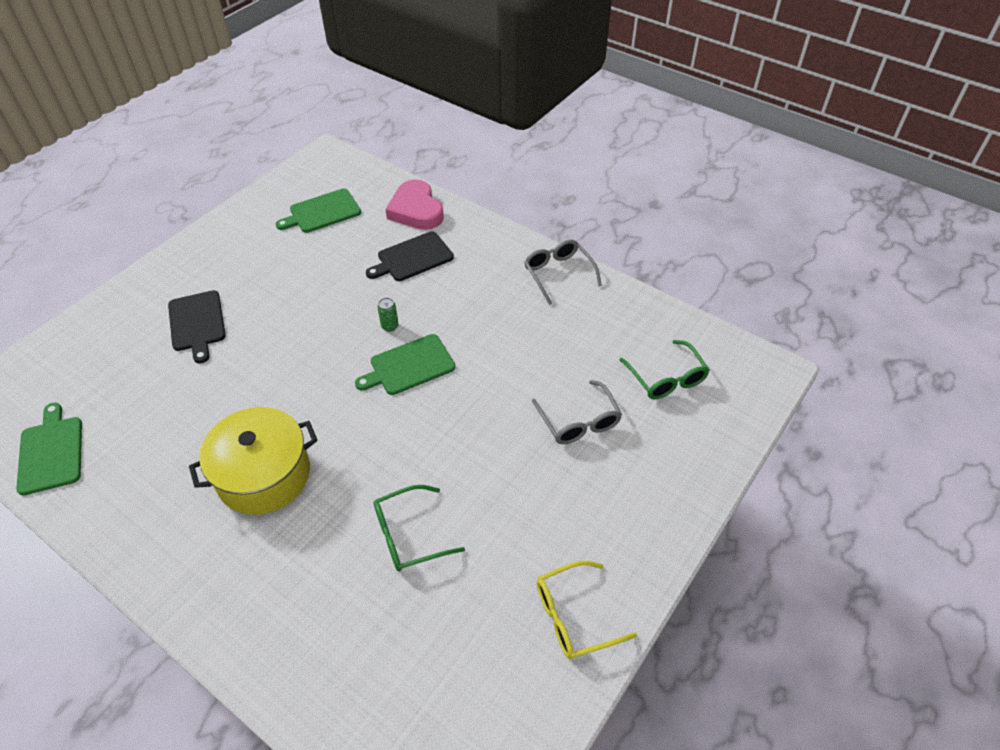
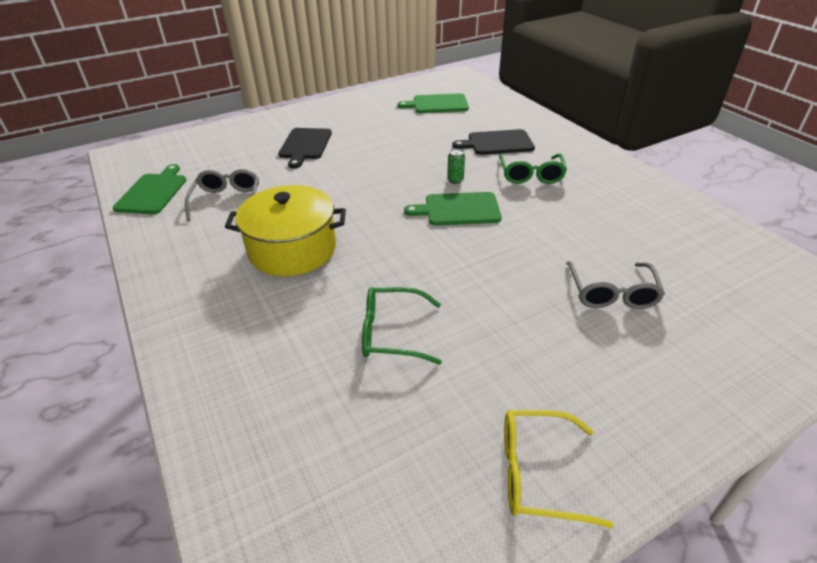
camera: 25 degrees right, 10 degrees down
pink heart [385,179,444,230] -> none
grey glasses [524,240,602,305] -> grey glasses moved to [185,169,259,221]
green glasses [620,340,710,399] -> green glasses moved to [499,154,567,184]

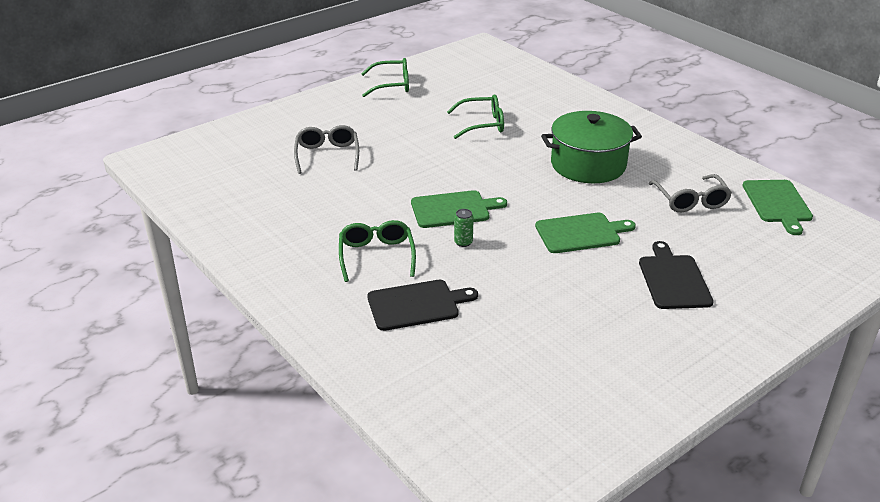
camera: 170 degrees right, 5 degrees down
yellow pot [225,185,346,276] -> green pot [541,111,642,183]
green cutting board [398,93,469,113] -> green cutting board moved to [535,213,636,253]
yellow glasses [504,410,614,528] -> green glasses [361,58,409,97]

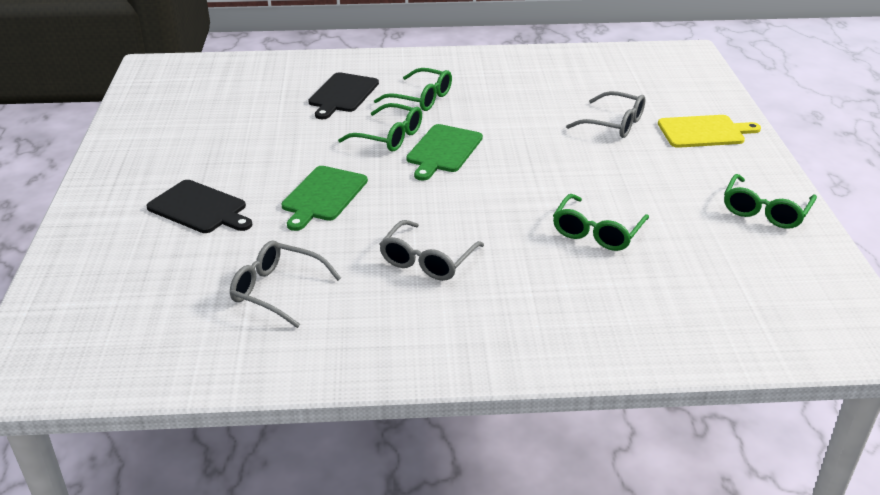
camera: 125 degrees right, 0 degrees up
green can [454,209,474,247] -> green glasses [338,103,422,152]
green pot [541,111,642,183] -> grey glasses [379,220,484,281]
green cutting board [743,180,813,235] -> none
none -> yellow cutting board [658,115,761,148]

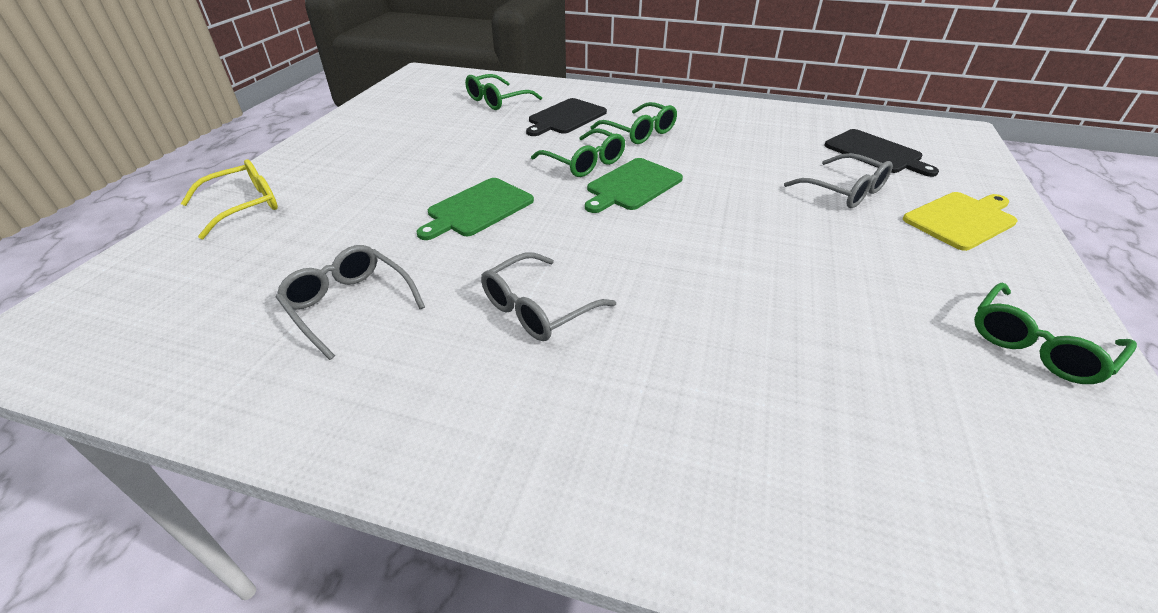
camera: 20 degrees right, 5 degrees up
black cutting board [146,180,252,233] -> black cutting board moved to [824,129,939,177]
green glasses [553,194,649,251] -> green glasses moved to [465,74,542,110]
yellow cutting board [658,115,761,148] -> yellow cutting board turned 45 degrees counterclockwise [903,192,1018,251]
none -> yellow glasses [181,159,278,239]

